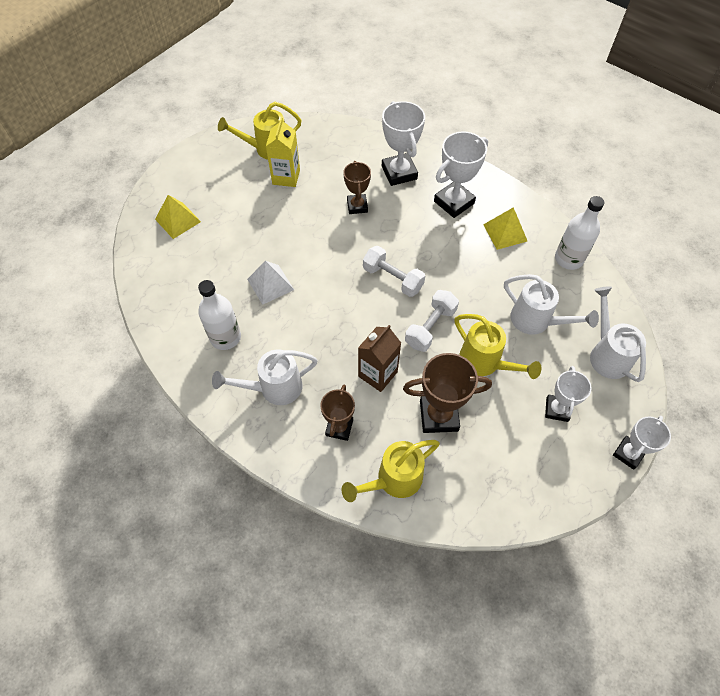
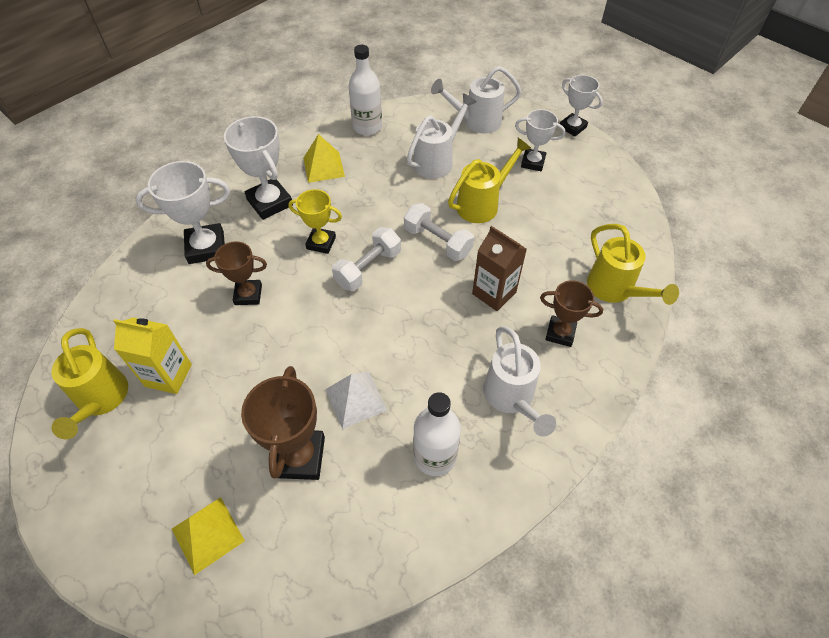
camera: 85 degrees left, 5 degrees down
brown trophy [403,353,492,433] -> brown trophy moved to [241,366,325,480]
none -> yellow trophy [289,189,342,254]

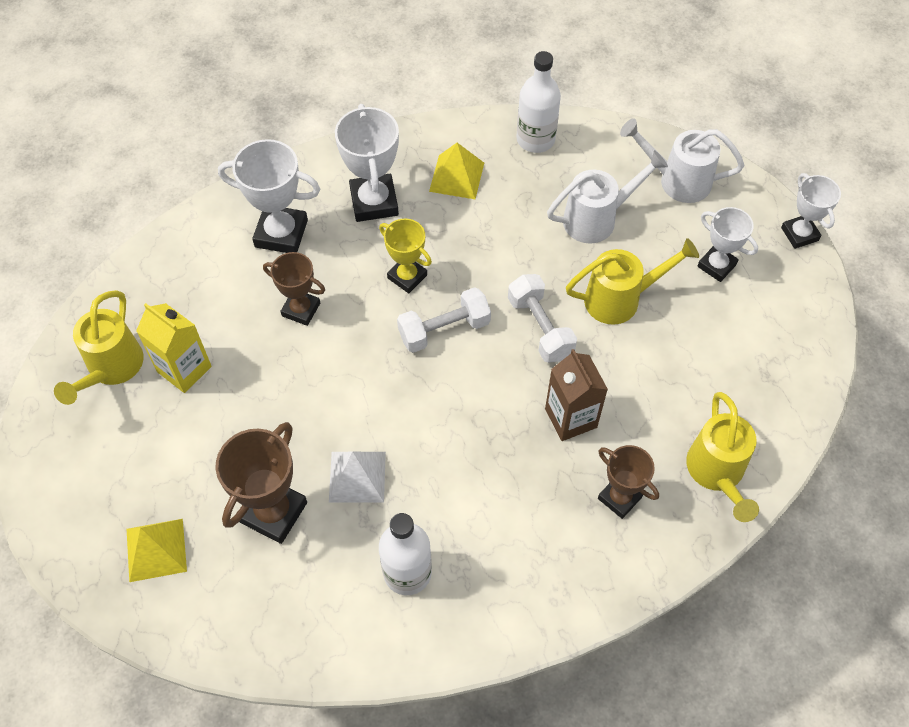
camera: 25 degrees right, 5 degrees up
white watering can [483,326,556,437] -> none

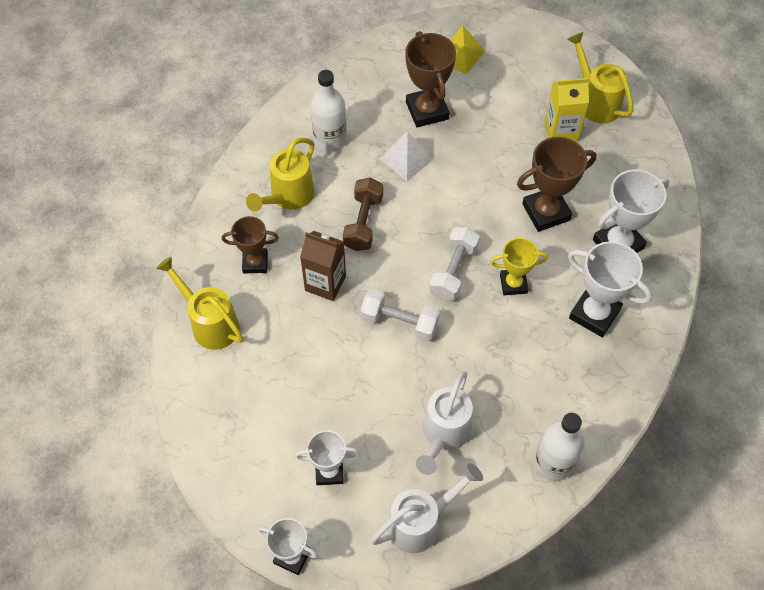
camera: 135 degrees right, 0 degrees up
brown trophy [263,252,325,326] -> brown trophy [517,137,597,232], size x1.55
yellow pyramid [429,143,484,199] -> none
yellow watering can [566,238,699,325] -> yellow watering can moved to [246,138,314,212]
none -> brown dumbbell [343,178,383,251]

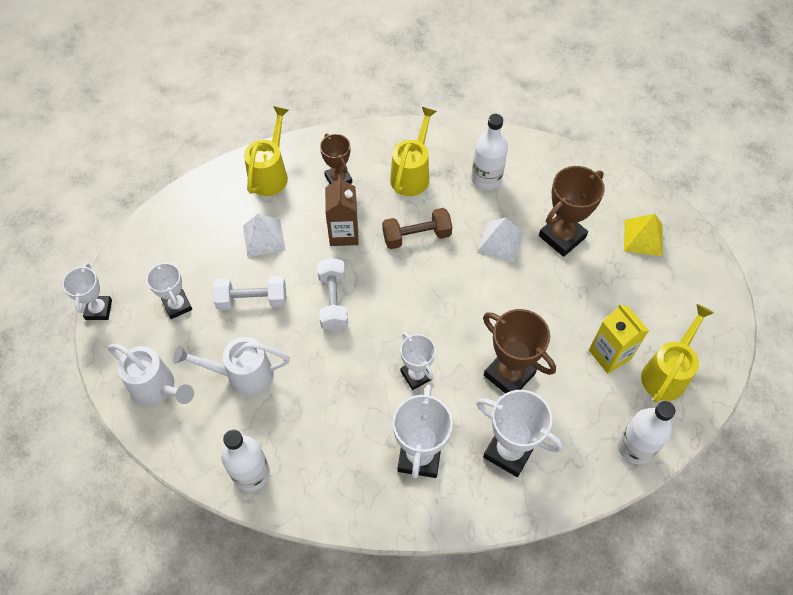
camera: 65 degrees right, 0 degrees up
yellow watering can [246,138,314,212] -> yellow watering can turned 105 degrees clockwise [390,107,437,196]
white dumbbell [429,227,480,300] -> white dumbbell moved to [213,276,286,310]
yellow trophy [491,238,548,295] -> white trophy [400,332,436,390]
none -> white pyramid [243,214,286,257]
none -> white bottle [618,401,675,465]

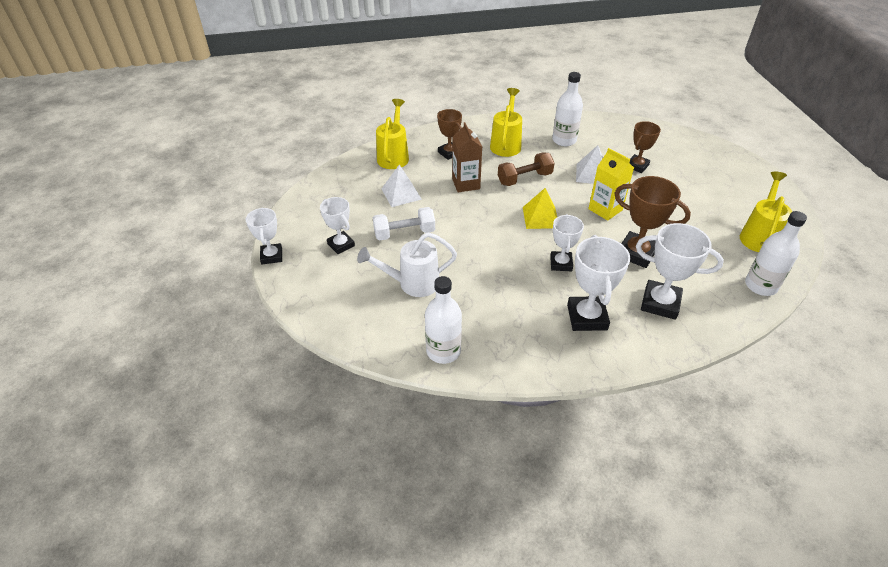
camera: 10 degrees left, 15 degrees down
white watering can [108,344,194,405] -> none
white dumbbell [317,258,348,331] -> none
white trophy [400,332,436,390] -> white trophy turned 45 degrees clockwise [550,214,584,271]
brown trophy [539,166,605,257] -> brown trophy [630,121,661,173], size x0.65
yellow carton [589,304,649,374] -> yellow carton moved to [588,148,634,221]
yellow pyramid [624,214,663,256] -> yellow pyramid moved to [523,188,557,229]

